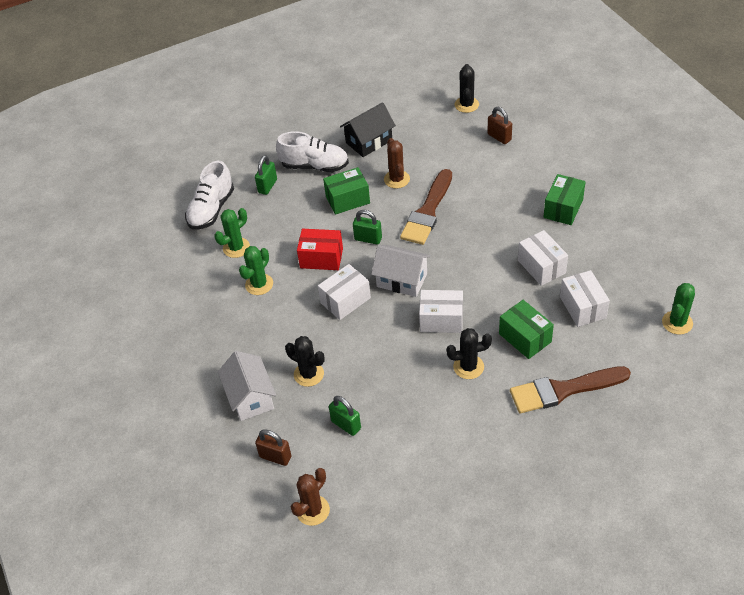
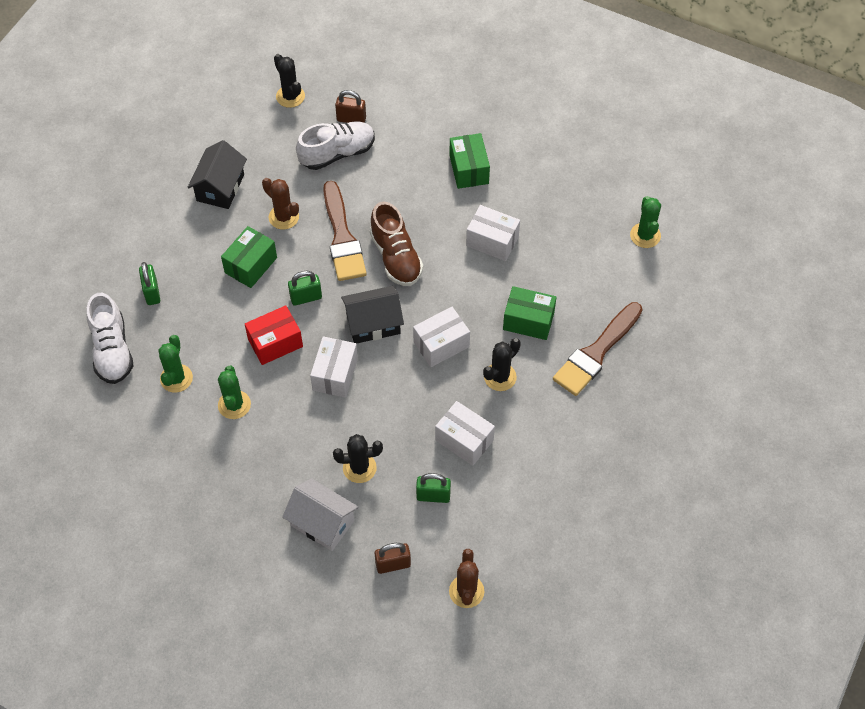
camera: 40 degrees left, 10 degrees up
white shoe [276,131,349,172] -> white shoe moved to [296,121,375,170]
white house [371,245,431,297] -> black house [341,286,404,344]
white box [560,270,610,327] -> white box moved to [435,401,495,466]
none -> brown shoe [370,202,423,286]

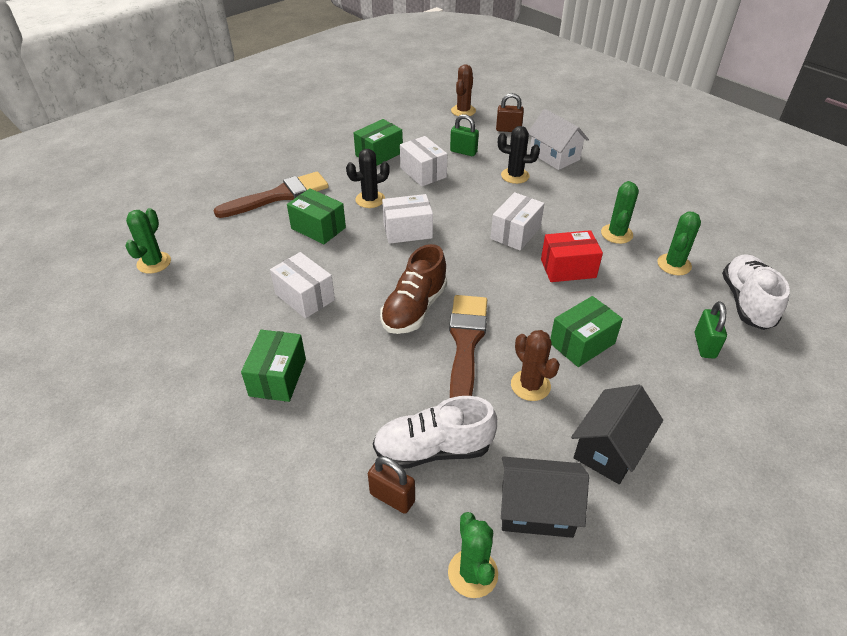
camera: 160 degrees left, 15 degrees down
black cactus [274,54,305,108] -> green cactus [448,512,498,598]
green padlock [288,271,322,306] -> none
black house [341,286,404,344] -> black house moved to [501,456,589,538]
brown shoe [370,202,423,286] -> brown shoe turned 150 degrees counterclockwise [380,244,447,334]
none -> green box [354,119,403,166]

